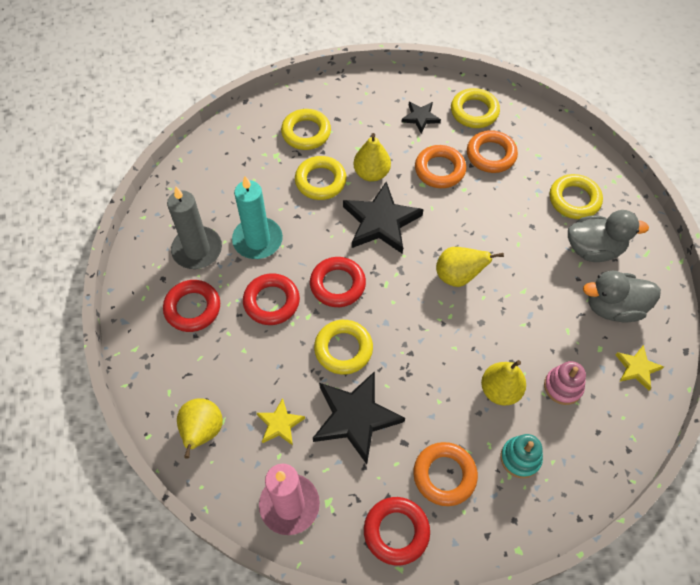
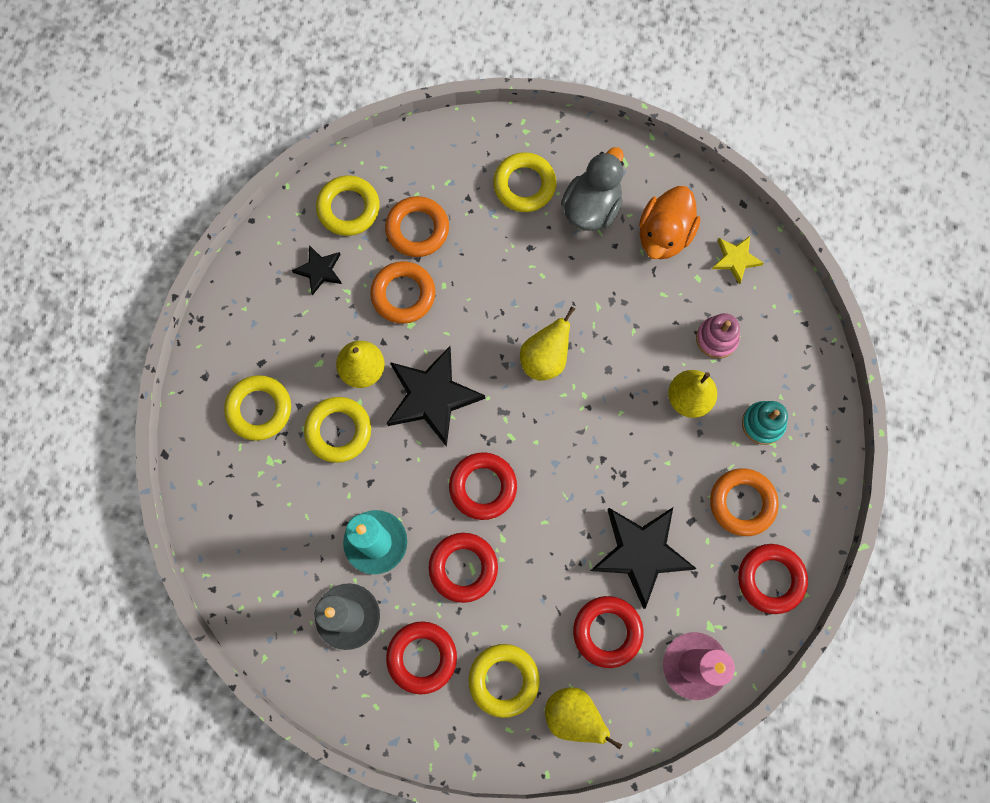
camera: 60 degrees left, 15 degrees up
yellow star [257,398,305,445] -> red ring [573,596,643,668]
yellow ring [314,320,373,375] -> yellow ring moved to [468,644,540,718]
grey duck [583,271,661,322] -> orange duck [639,186,700,259]

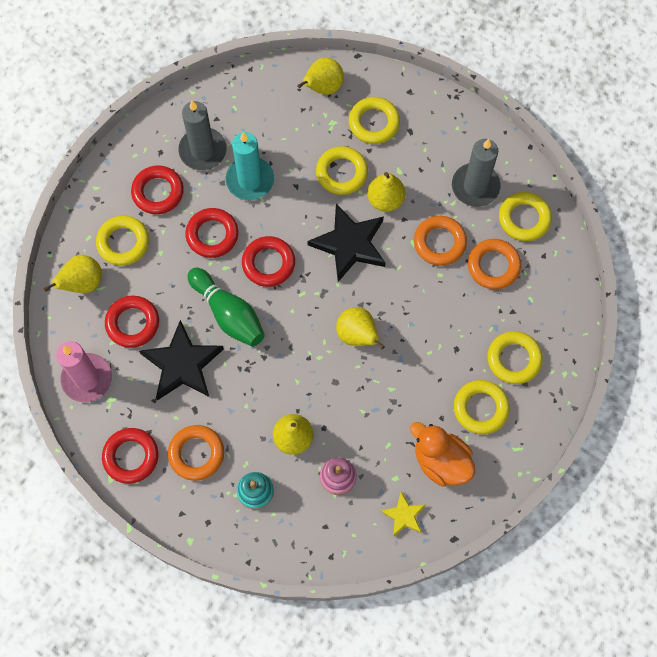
camera: 105 degrees right, 5 degrees down
black star [292,245,342,296] -> grey candle [452,139,500,207]
grey duck [561,147,624,231] -> yellow ring [454,380,510,434]
none -> green bowling pin [188,268,265,347]
none -> yellow pear [297,57,344,95]

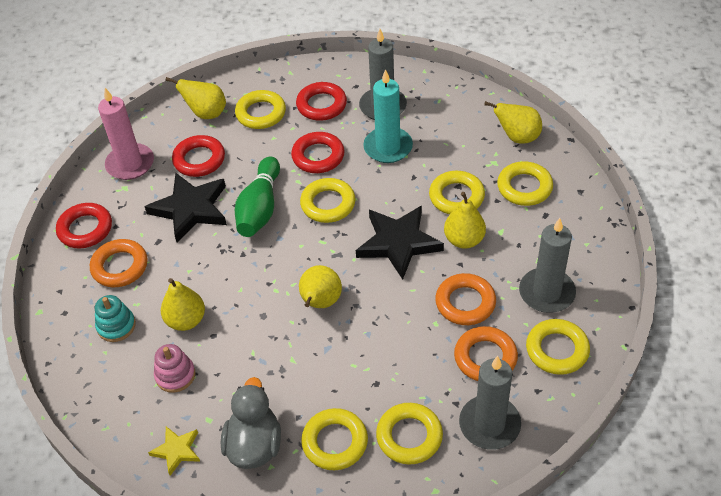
camera: 55 degrees right, 20 degrees down
red ring [242,236,295,287] -> yellow ring [300,178,356,223]
orange duck [410,422,476,487] -> grey duck [221,377,281,469]
none -> grey candle [459,356,521,450]

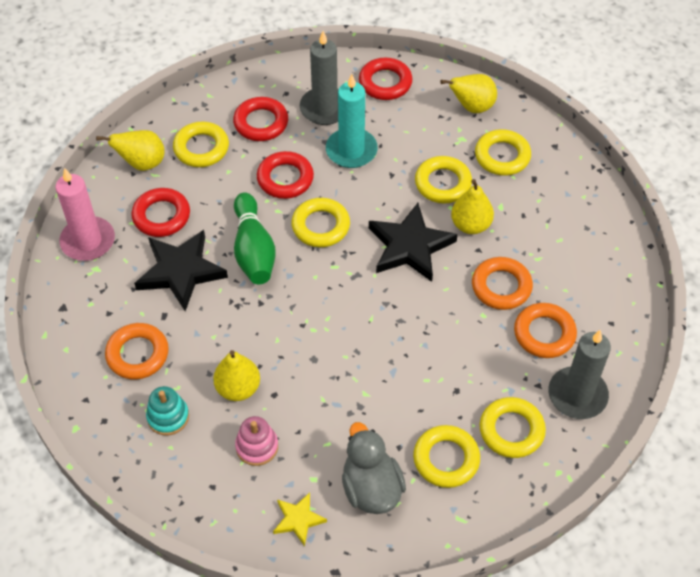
camera: 25 degrees left, 5 degrees up
red ring [56,203,112,248] -> red ring moved to [359,58,413,100]
yellow pear [299,265,342,308] -> none
grey candle [519,218,576,313] -> none
yellow ring [526,319,590,375] -> none

